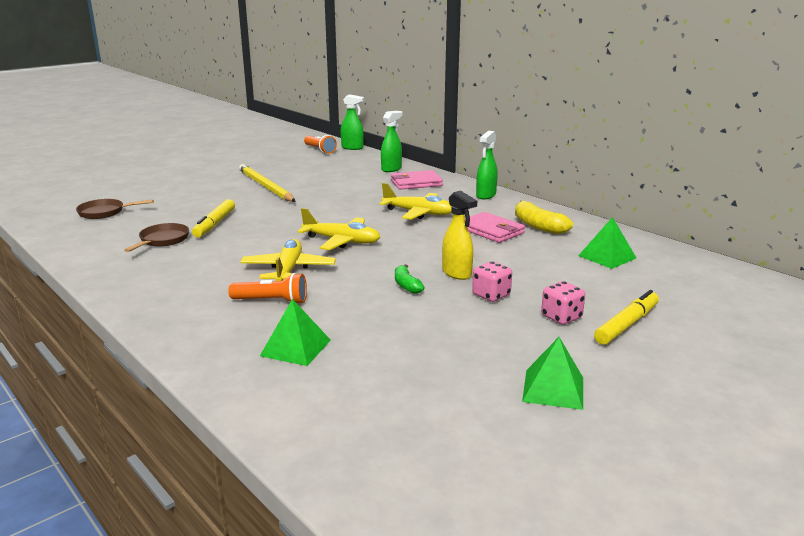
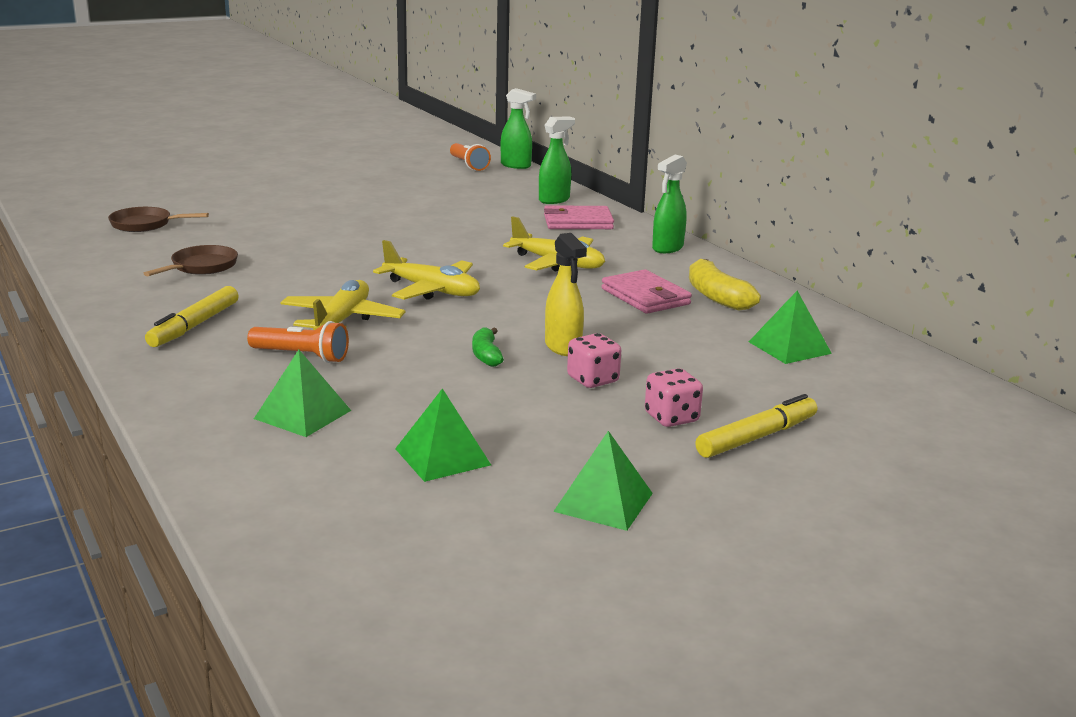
camera: 10 degrees right, 0 degrees up
yellow marker [192,199,235,238] -> yellow marker moved to [145,286,239,347]
yellow pencil [239,164,296,202] -> none
none -> green pyramid [395,388,491,482]

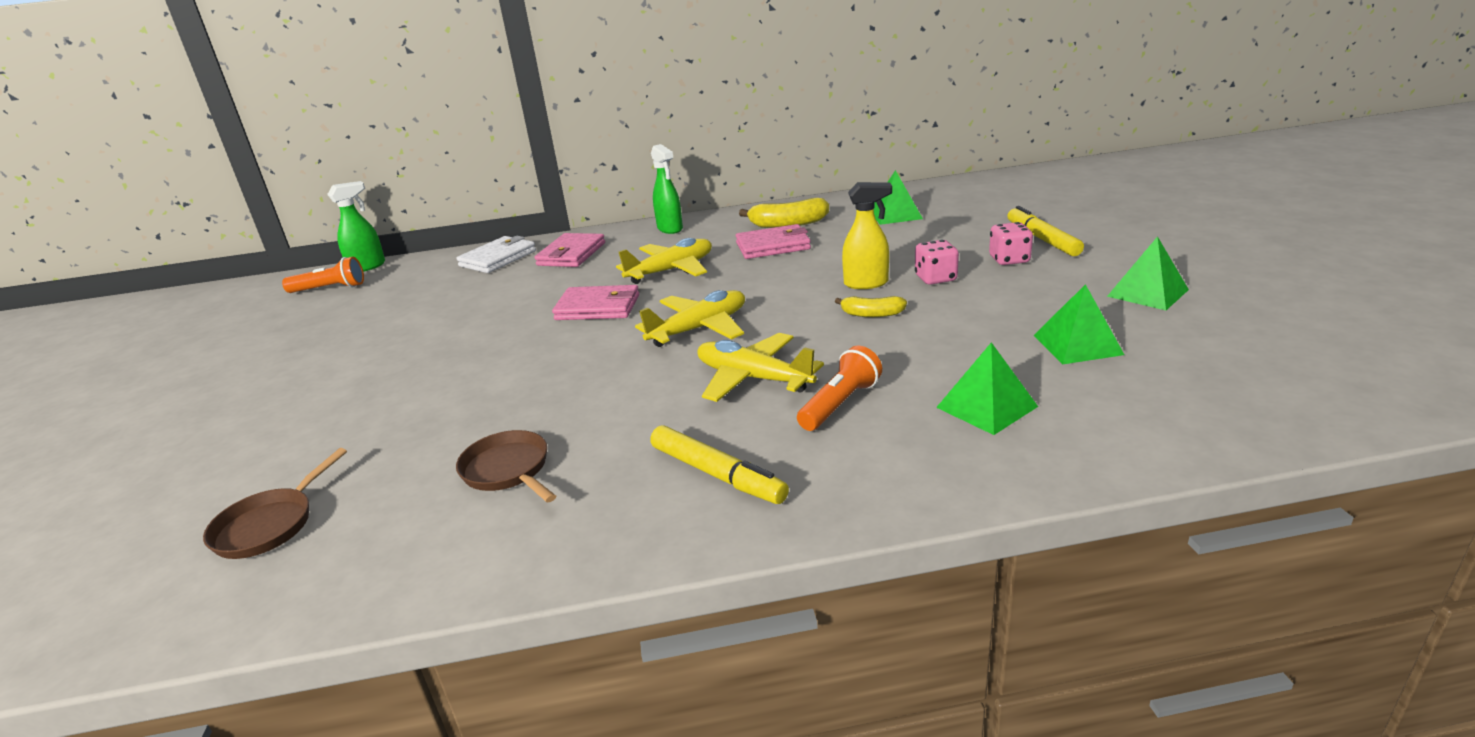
camera: 65 degrees left, 5 degrees up
green banana [472,328,504,367] -> yellow banana [835,296,907,317]
green spray bottle [539,117,575,204] -> white wallet [456,236,536,273]
none -> pink wallet [552,285,639,320]

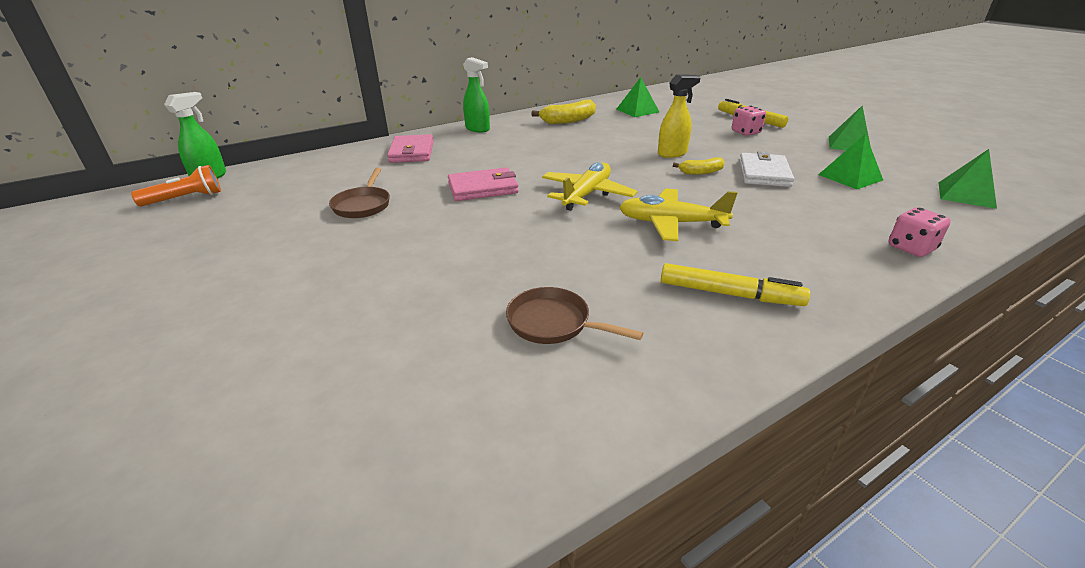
camera: 25 degrees left, 5 degrees up
brown pan [203,448,347,559] -> brown pan moved to [329,168,390,218]
white wallet [456,236,536,273] -> white wallet moved to [739,151,794,187]
yellow plane [616,238,712,284] -> none
pink wallet [736,224,811,259] -> none
orange flashlight [797,345,882,431] -> none
pink dice [915,240,959,285] -> pink dice moved to [889,207,951,257]
green pyramid [936,342,1038,435] -> green pyramid moved to [939,149,997,209]

